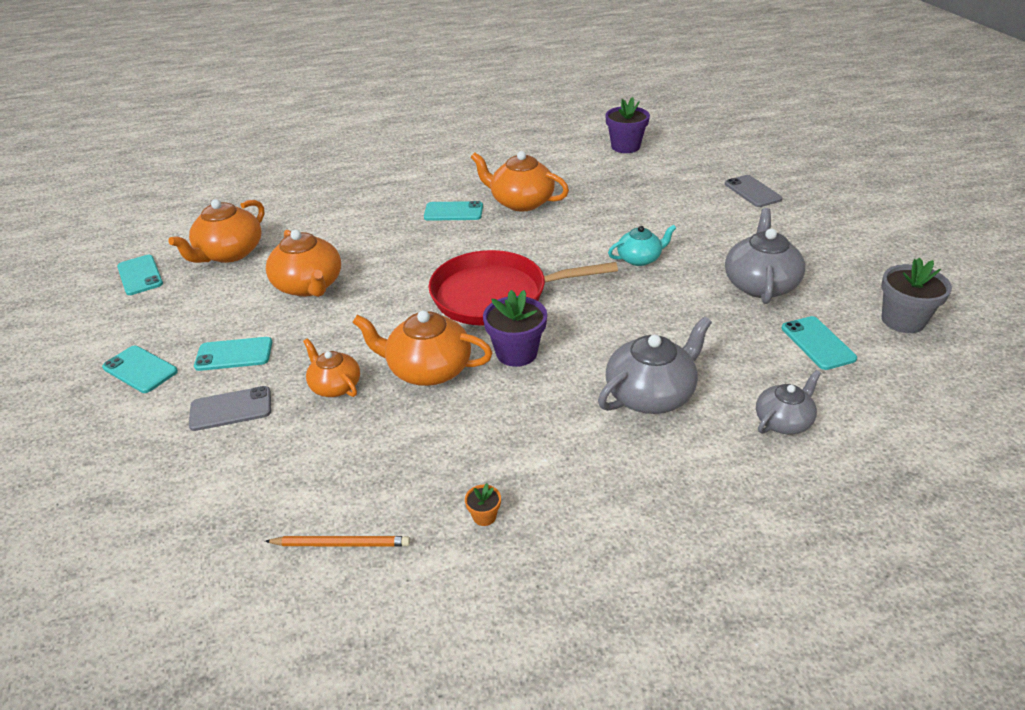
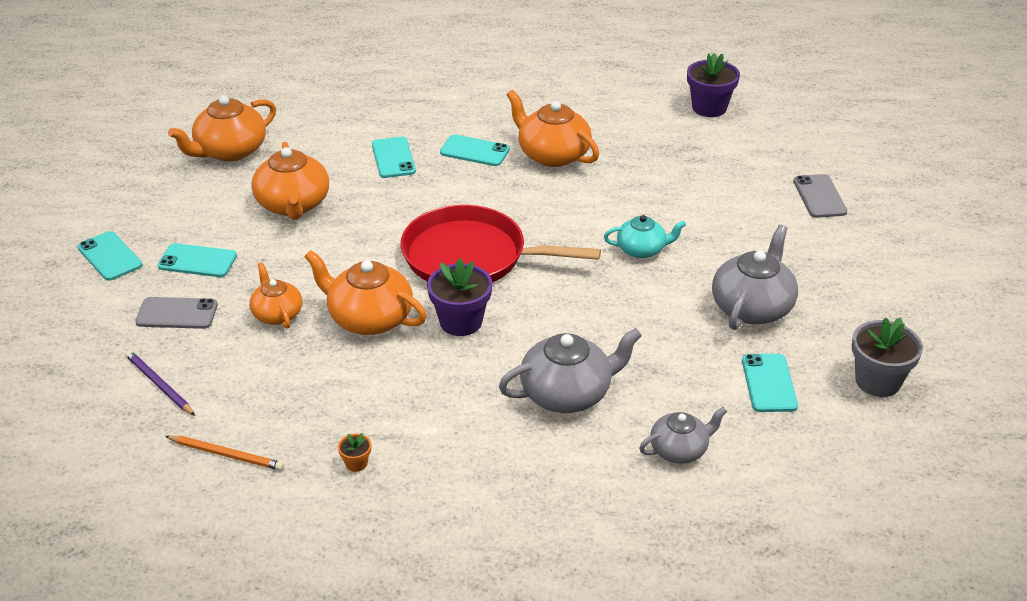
camera: 15 degrees right, 0 degrees up
turquoise phone [117,255,163,295] -> turquoise phone moved to [372,137,416,178]
none -> purple pencil [125,350,195,416]

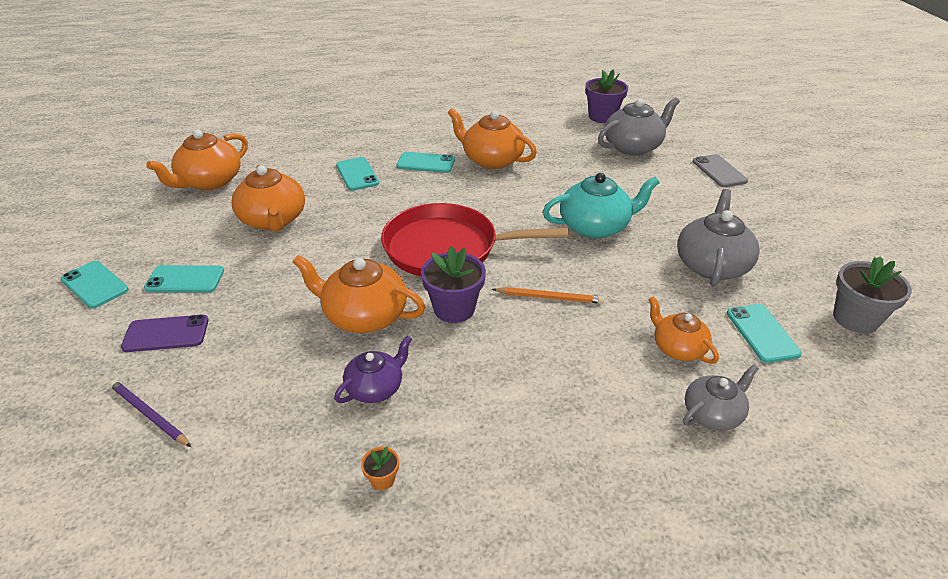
camera: 10 degrees left, 0 degrees up
grey phone [135,297,218,329] -> purple phone [121,315,209,352]
orange pencil [165,435,284,471] -> orange pencil moved to [492,287,604,304]
orange teapot [249,262,302,328] -> orange teapot moved to [648,296,719,364]
grey teapot [499,328,642,413] -> grey teapot moved to [598,97,680,156]
turquoise teapot [604,215,686,258] -> turquoise teapot [543,173,660,238], size x1.62
none -> purple teapot [334,336,412,403]

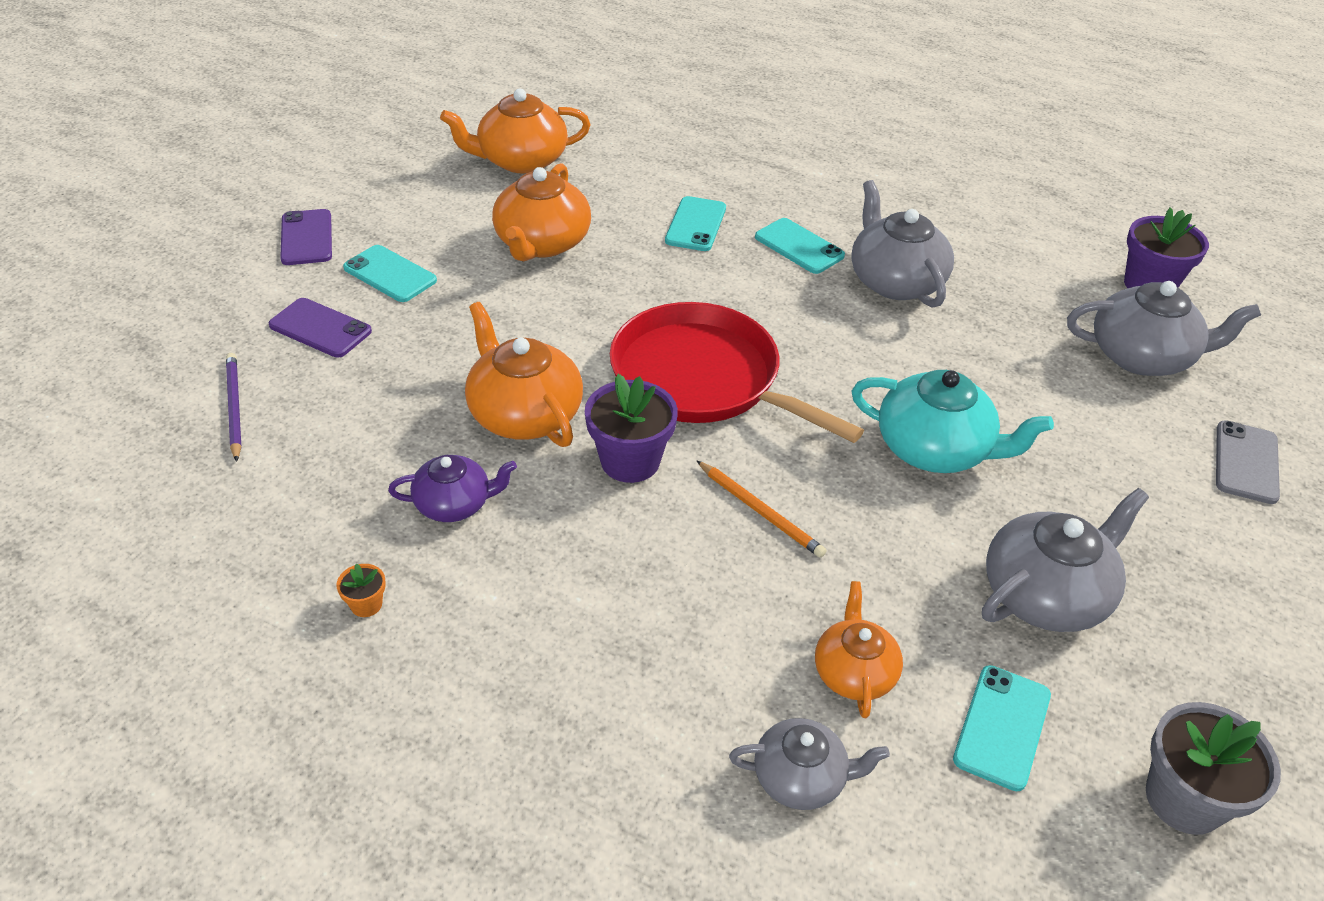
camera: 35 degrees right, 5 degrees up
turquoise phone [61,261,129,309] -> purple phone [280,209,332,265]
orange teapot [448,108,537,169] -> grey teapot [851,180,954,308]

